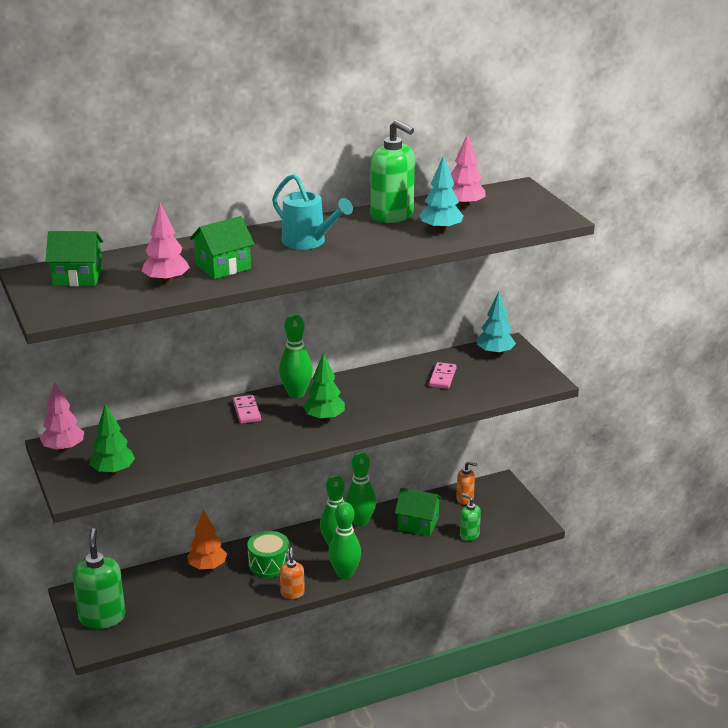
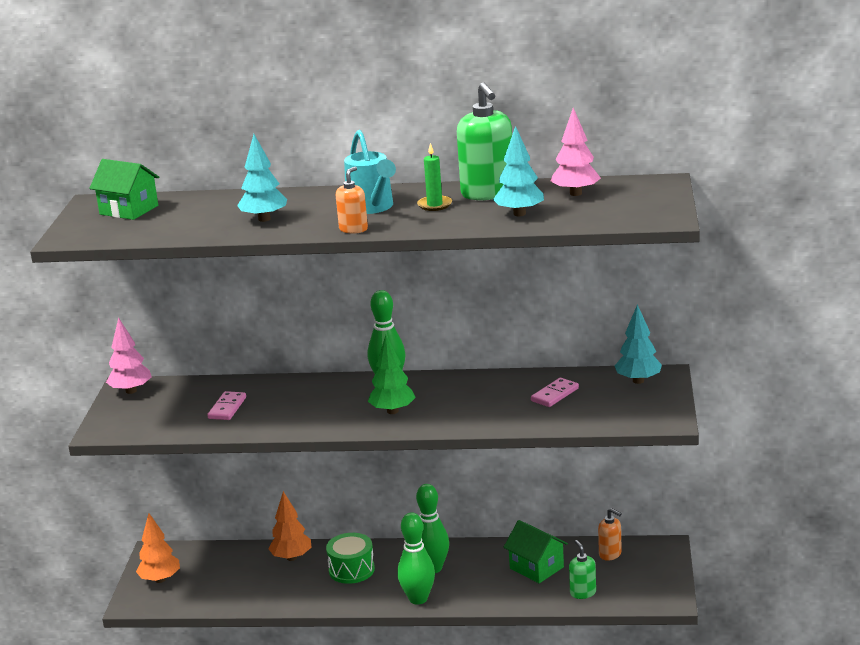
camera: 30 degrees right, 5 degrees down
green soap dispenser [72,528,125,629] -> orange tree [136,513,180,583]
green tree [89,403,135,475] -> none
pink tree [142,203,190,284] -> none
green house [190,216,254,279] -> turquoise tree [237,134,287,222]
pink domino [233,395,261,424] -> pink domino moved to [207,391,246,420]
orange soap dispenser [280,547,305,599] -> orange soap dispenser moved to [336,167,368,234]
green bowling pin [345,452,376,526] -> none
none -> green candle [417,143,452,211]

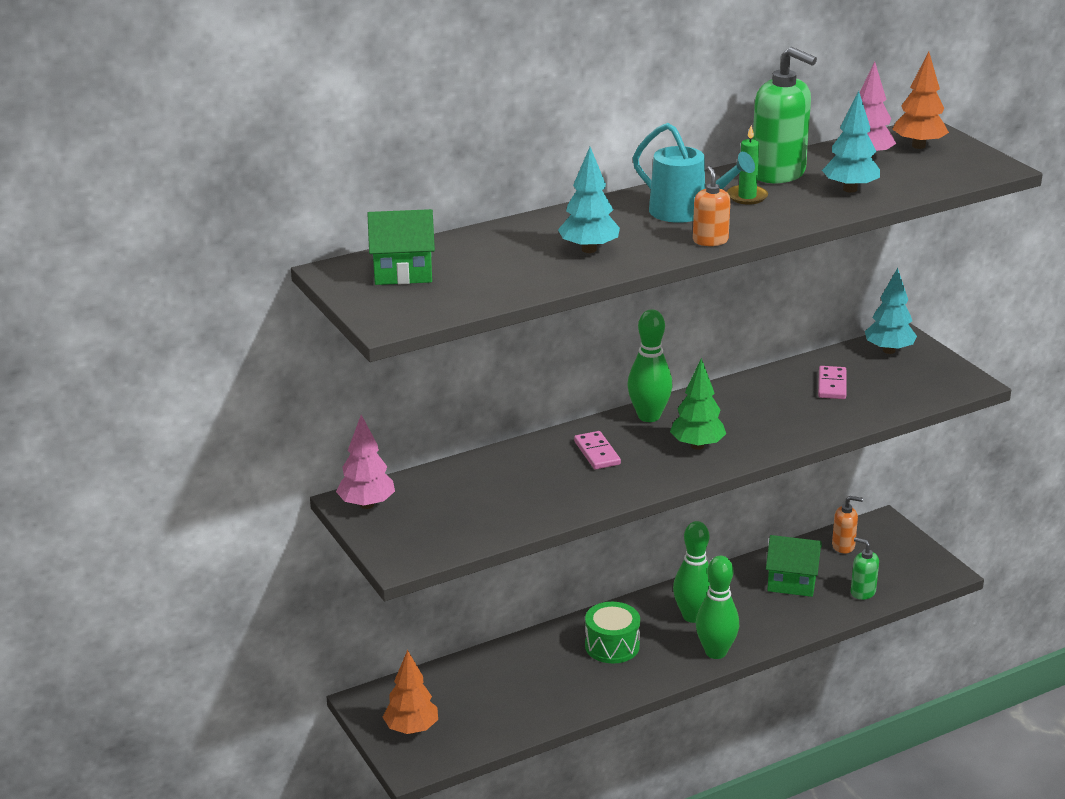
camera: 35 degrees left, 5 degrees up
pink domino [207,391,246,420] -> pink domino moved to [574,431,621,469]
orange tree [268,491,312,561] -> orange tree moved to [892,51,949,149]

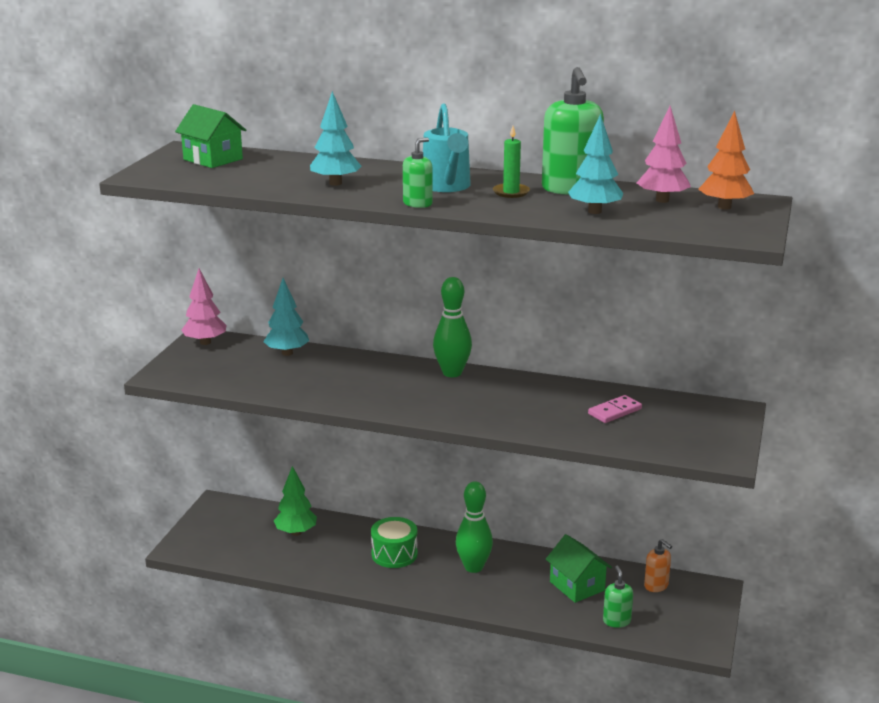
camera: 45 degrees right, 5 degrees down
orange tree [383,650,438,734] -> none
pink domino [574,431,621,469] -> none
green tree [670,358,726,450] -> green tree moved to [274,466,317,536]
orange soap dispenser [693,166,731,246] -> green soap dispenser [403,137,433,208]
green bowling pin [696,556,739,659] -> none
turquoise tree [865,268,917,354] -> turquoise tree moved to [264,278,309,356]

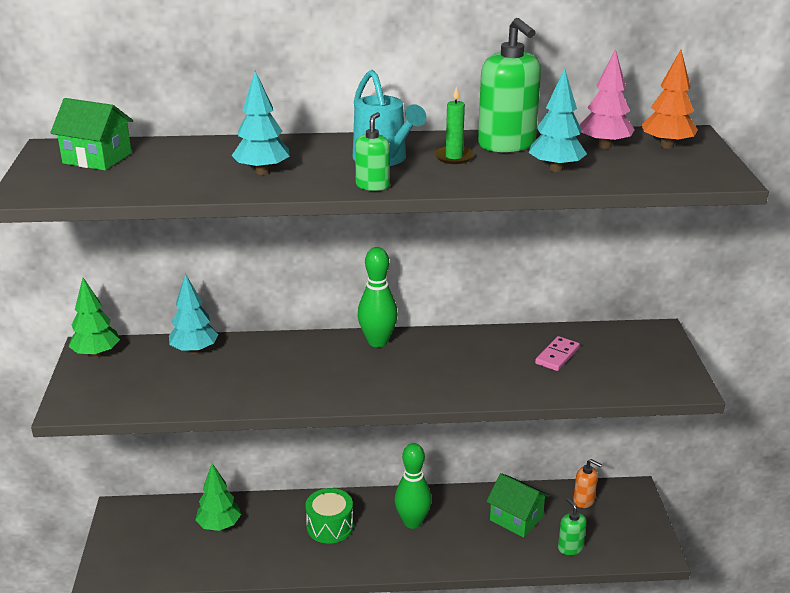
camera: 20 degrees left, 5 degrees up
pink tree [182,269,227,345] -> green tree [69,278,120,358]

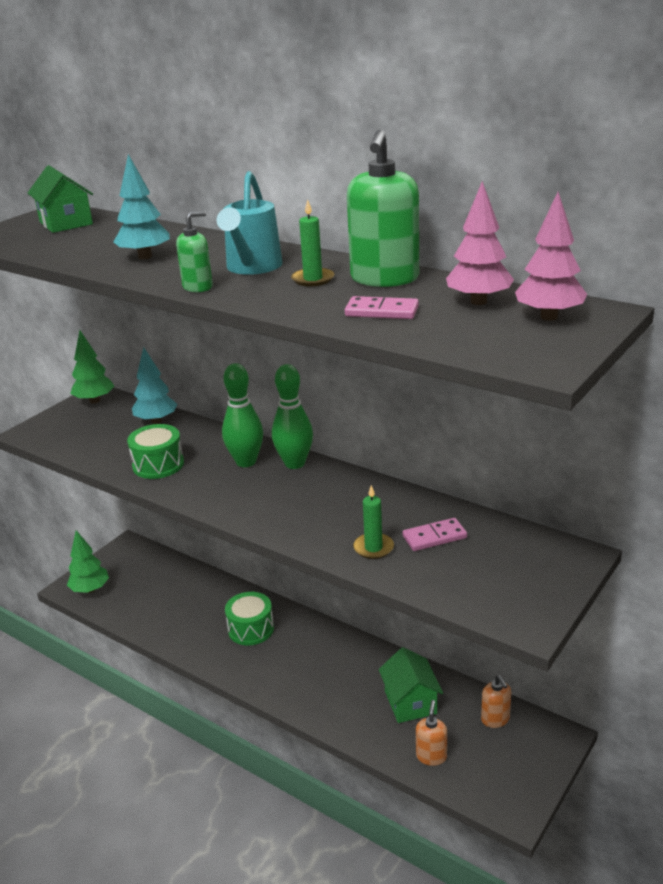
camera: 40 degrees right, 0 degrees up
green tree [195,463,241,531] -> green tree moved to [67,530,109,593]
green bowling pin [395,443,432,529] -> green bowling pin moved to [222,363,263,467]
turquoise tree [529,68,587,172] -> pink domino [345,296,419,319]
green soap dispenser [558,498,587,555] -> orange soap dispenser [416,700,447,766]
orange tree [642,50,698,149] -> pink tree [515,192,587,321]
none -> green drum [127,424,184,479]
none -> green candle [353,485,394,559]

